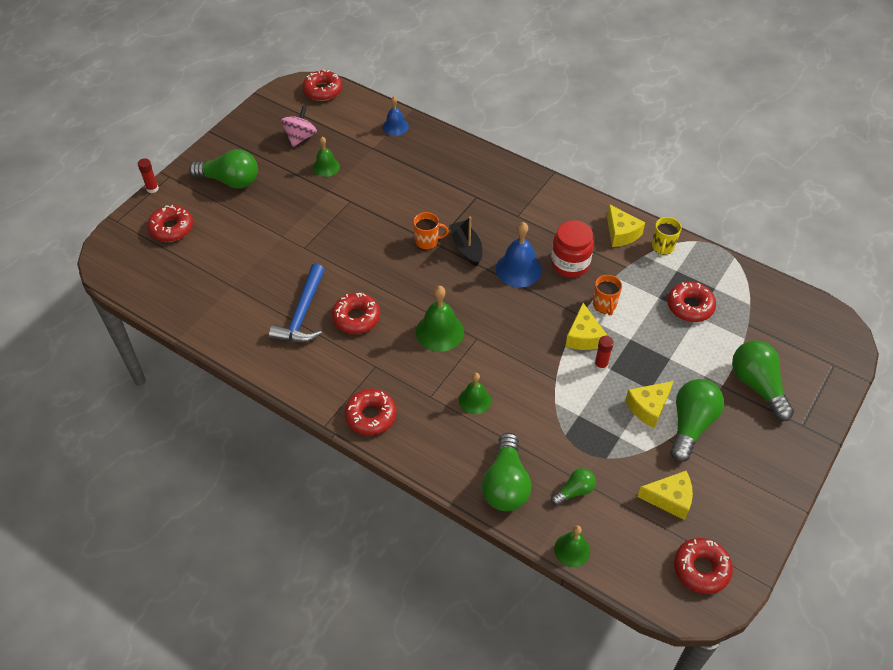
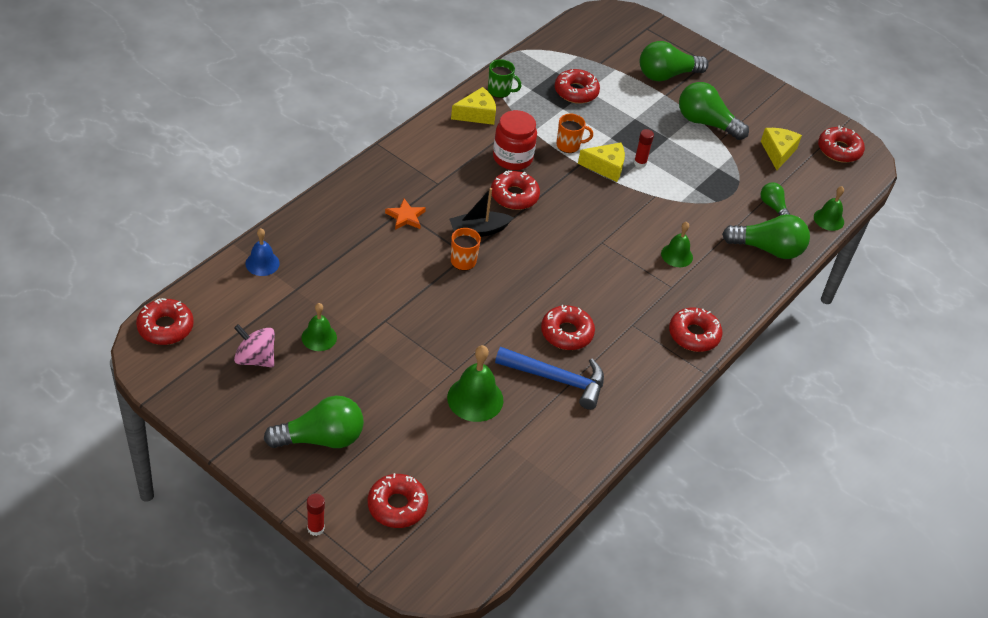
camera: 90 degrees left, 5 degrees down
green light bulb [189,149,258,189] -> green light bulb turned 60 degrees clockwise [264,396,364,448]
green bell [416,286,464,352] -> green bell moved to [447,345,503,422]
blue bell [496,222,542,287] -> red donut [491,171,540,210]
yellow cheese [625,381,673,428] -> none
yellow mug [652,217,682,255] -> green mug [488,59,521,98]
none -> orange star [385,198,426,230]

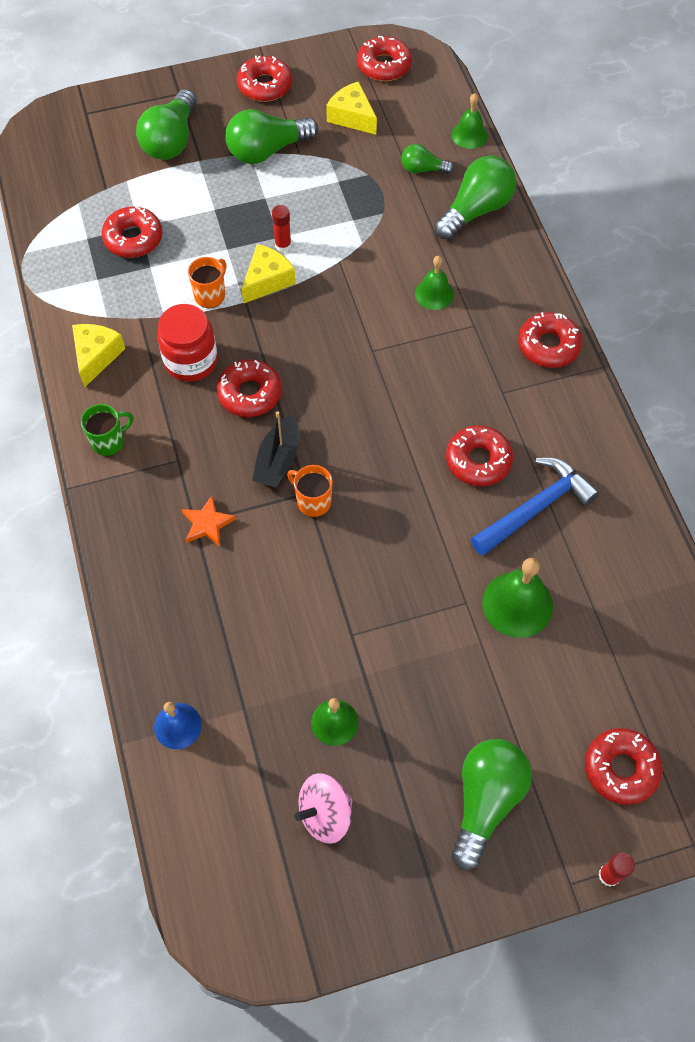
camera: 50 degrees left, 15 degrees up
red donut [136,298,194,345] -> red donut moved to [237,55,292,102]
green mug [488,59,521,98] -> green mug moved to [81,404,133,456]

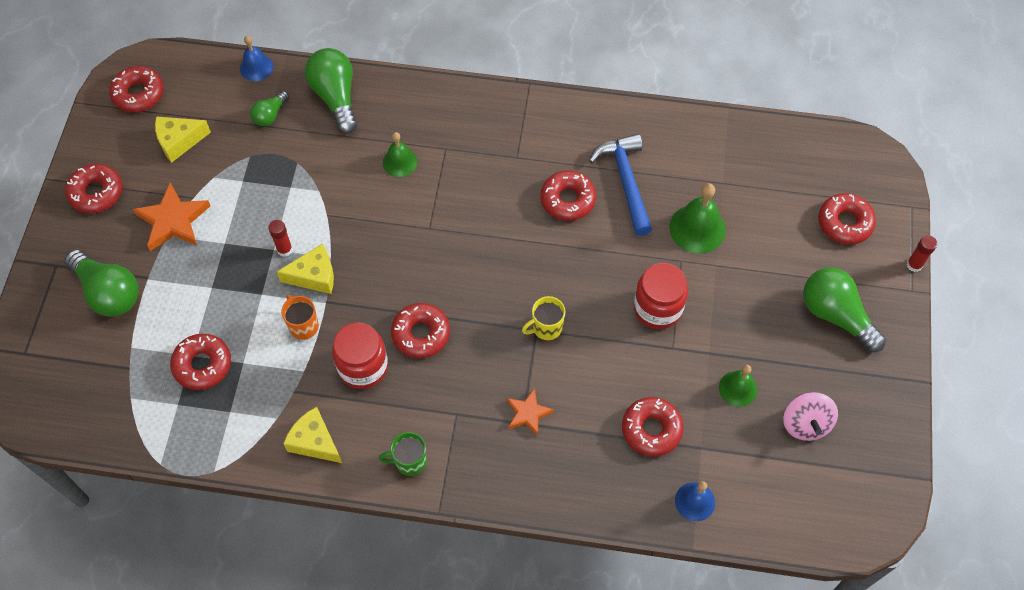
camera: 65 degrees left, 0 degrees up
green mug [81,404,133,456] -> green mug turned 90 degrees counterclockwise [379,432,427,476]
green light bulb [225,109,319,164] -> orange star [133,182,210,251]
yellow cheese [242,244,296,304] -> yellow cheese turned 105 degrees clockwise [277,244,334,294]
black boat [252,411,299,488] -> none
orange mug [287,465,333,517] -> yellow mug [522,296,565,340]
green bell [452,93,488,149] -> blue bell [240,36,273,81]
red donut [518,312,582,368] -> red donut moved to [622,397,684,456]
none -> red jar [634,263,688,329]

